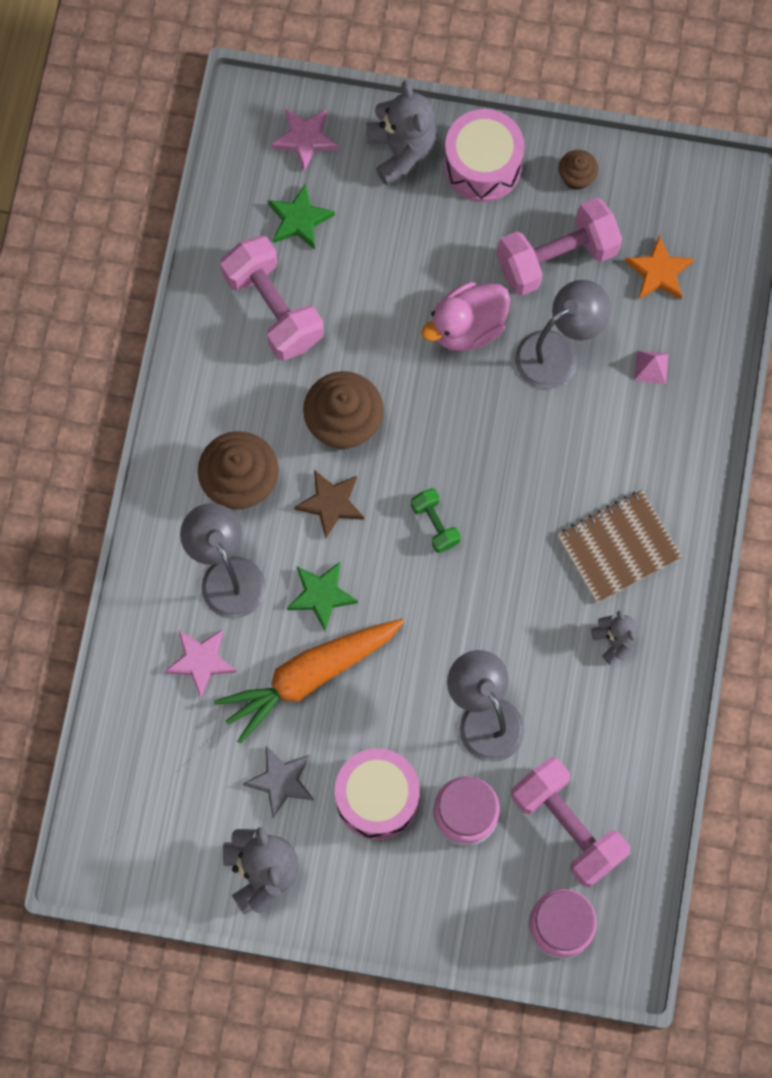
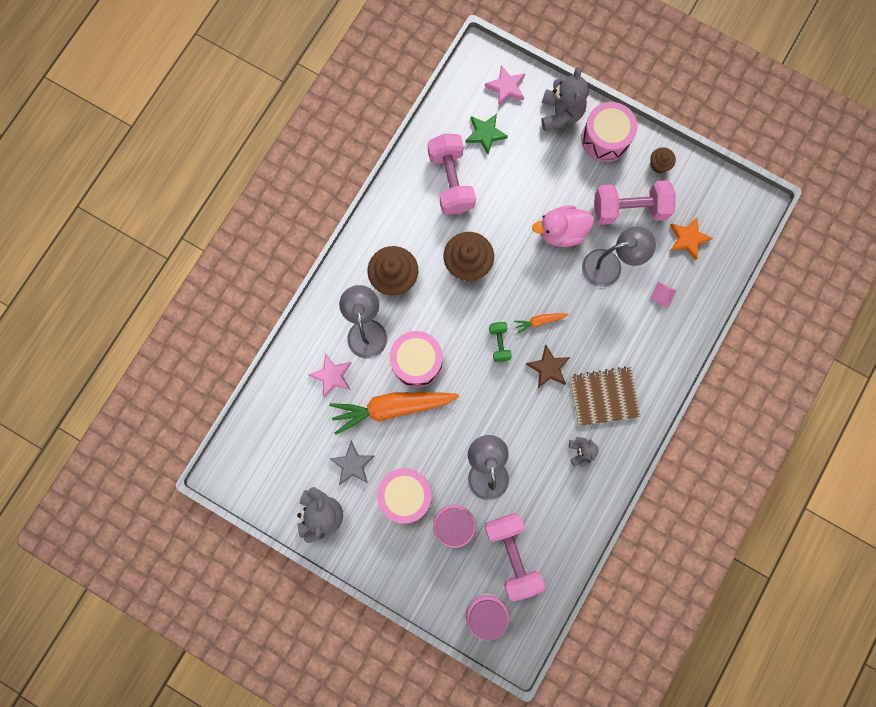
camera: 20 degrees right, 5 degrees up
green star [287,562,358,631] -> pink drum [390,331,443,387]
brown star [294,470,364,539] -> brown star moved to [526,345,570,388]
none -> orange carrot [514,313,569,334]

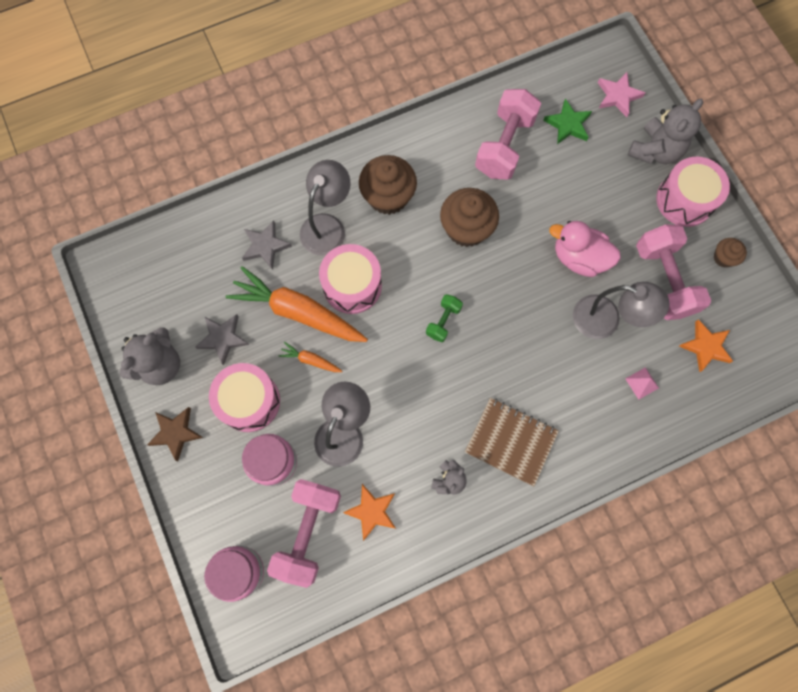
camera: 35 degrees right, 5 degrees down
pink star [308,353,352,398] -> grey star [242,220,292,270]
orange carrot [514,313,569,334] -> orange carrot moved to [279,342,342,372]
brown star [526,345,570,388] -> brown star moved to [147,407,203,461]
pink dumbbell [595,180,676,225] -> pink dumbbell turned 45 degrees clockwise [636,225,711,320]
none -> orange star [343,484,396,541]

